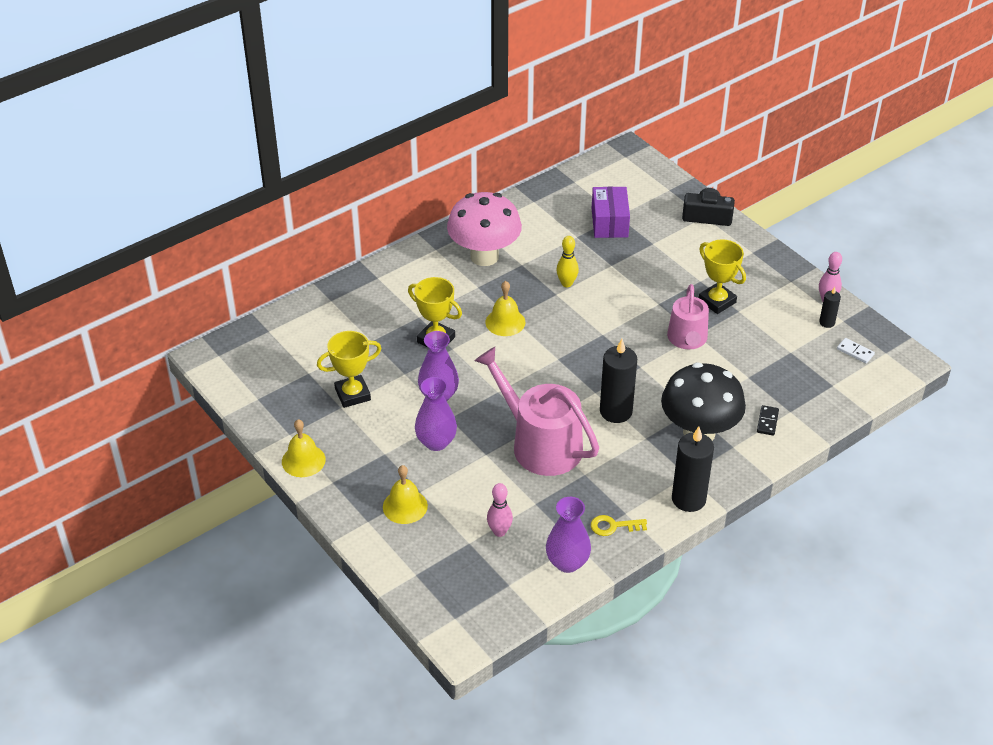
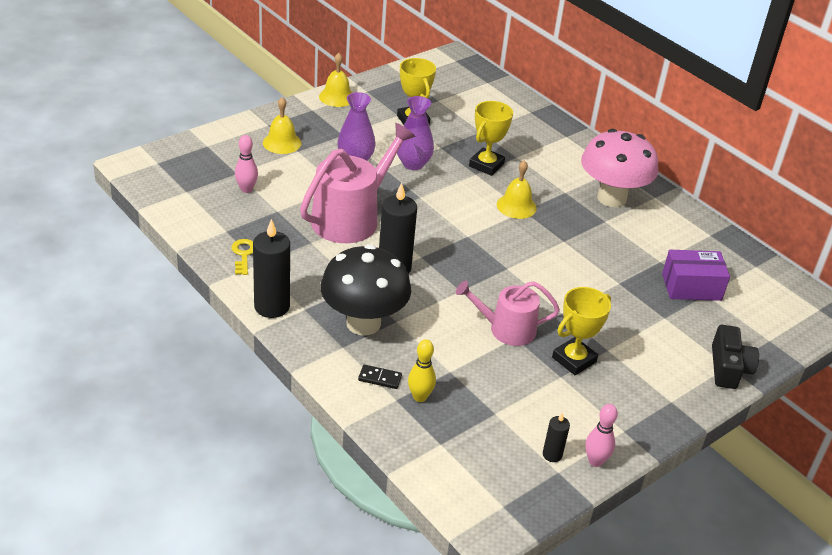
camera: 85 degrees right, 5 degrees down
purple vase [546,497,591,573] -> none
yellow bowling pin [556,236,579,287] -> yellow bowling pin moved to [408,339,436,402]
white domino [837,338,875,363] -> none

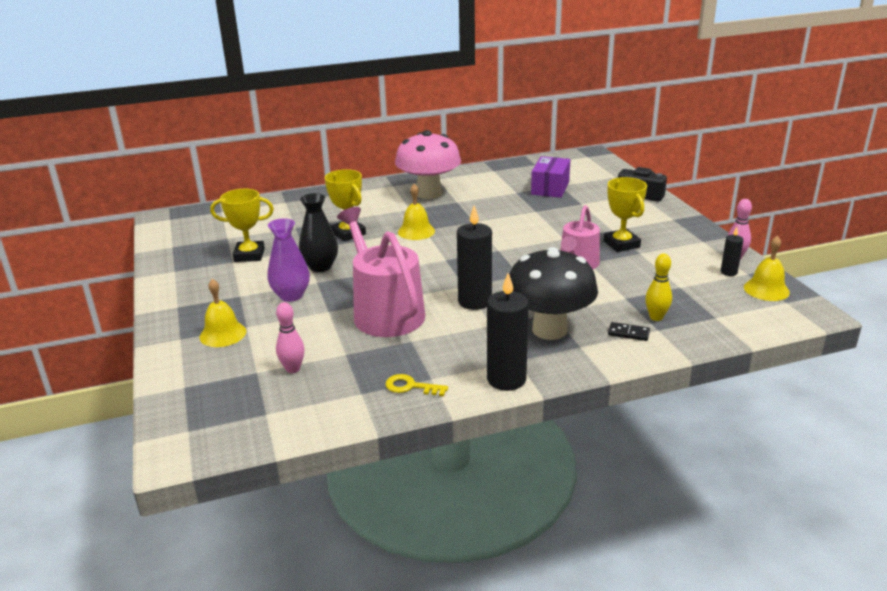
camera: 65 degrees left, 10 degrees down
yellow bell [319,53,353,107] -> yellow bell moved to [744,236,790,301]
black domino [358,365,402,389] -> black domino turned 75 degrees clockwise [608,322,650,341]
purple vase [397,96,434,170] -> black vase [299,193,338,272]

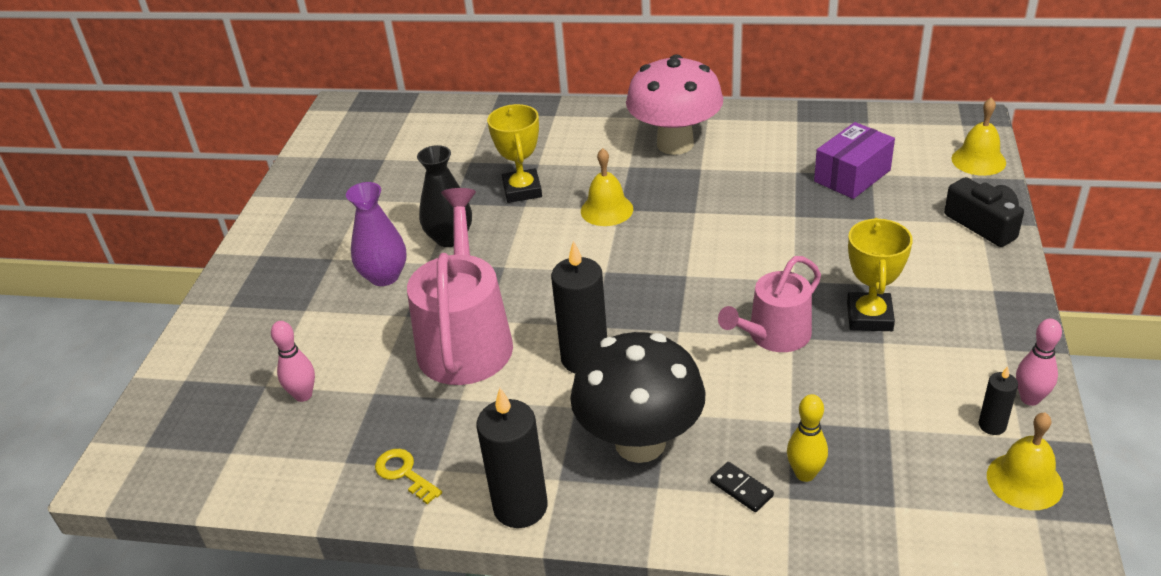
camera: 30 degrees right, 10 degrees up
yellow bell [200,279,247,347] -> yellow bell moved to [952,98,1006,176]
yellow trophy [210,189,274,262] -> none

